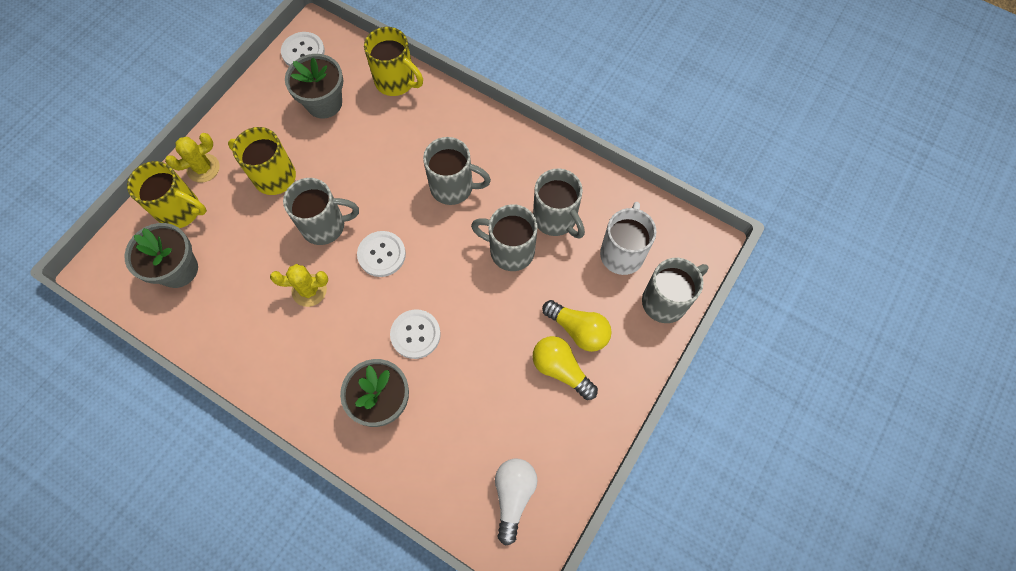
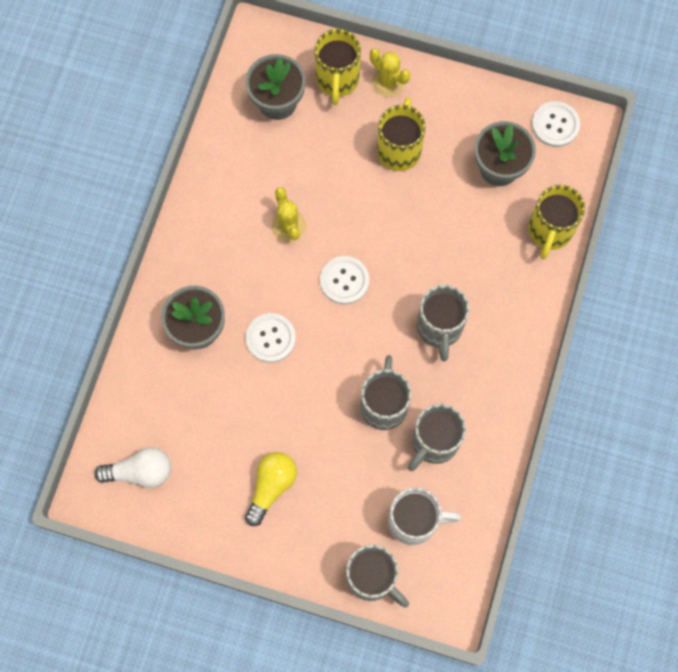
camera: 75 degrees right, 5 degrees up
grey mug [283,178,359,245] -> none
yellow light bulb [542,300,612,352] -> none

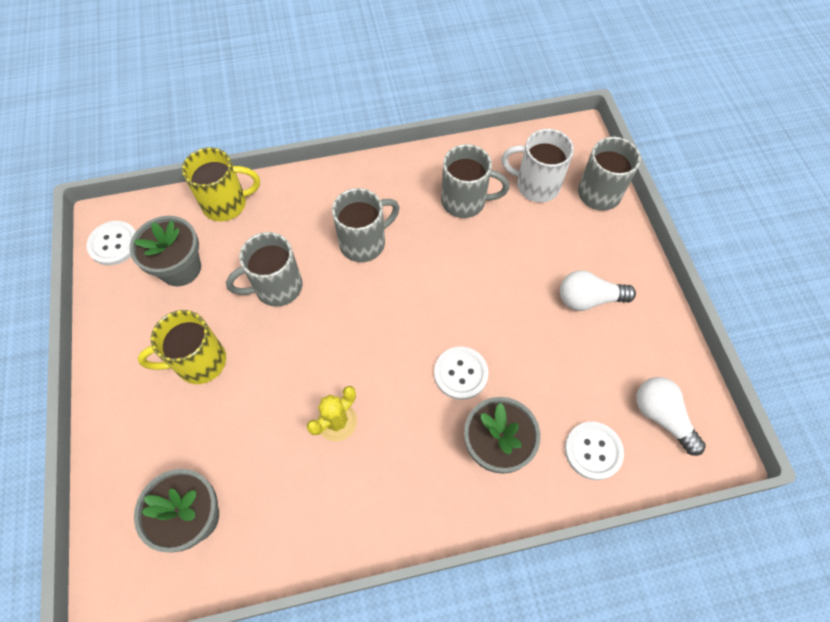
camera: 120 degrees left, 10 degrees down
yellow light bulb [245,452,297,526] -> white light bulb [560,270,636,311]
yellow mug [314,29,361,105] -> none
white button [320,256,369,305] -> white button moved to [565,422,624,480]
grey mug [361,355,412,430] -> grey mug moved to [226,232,302,307]
yellow cactus [370,49,411,97] -> none
white mug [388,487,462,545] -> white mug turned 45 degrees counterclockwise [501,129,574,202]

